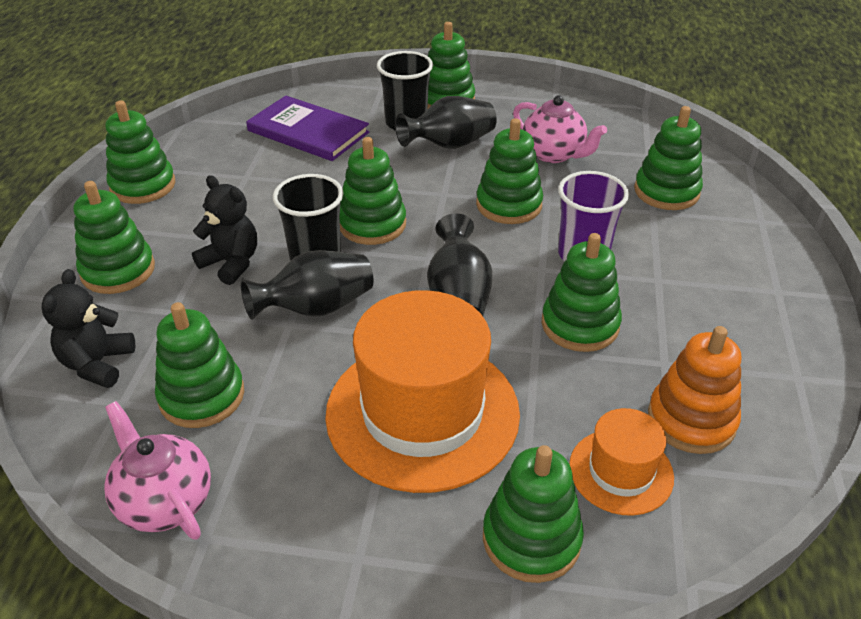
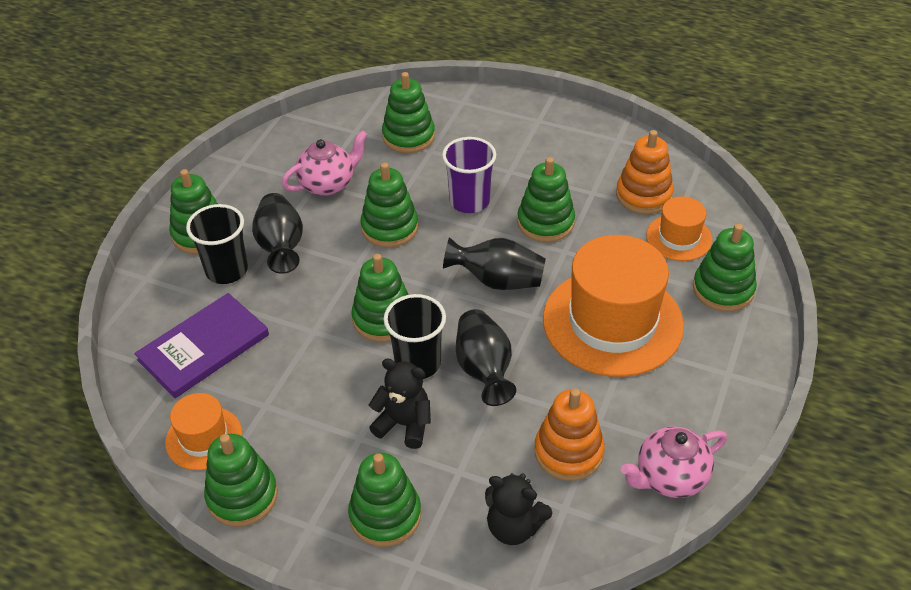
camera: 75 degrees left, 5 degrees up
green stacking toy [155,302,244,428] -> orange stacking toy [535,388,605,481]
black teddy bear [192,175,257,285] -> black teddy bear turned 60 degrees clockwise [369,358,431,449]
none -> orange hat [165,393,242,470]

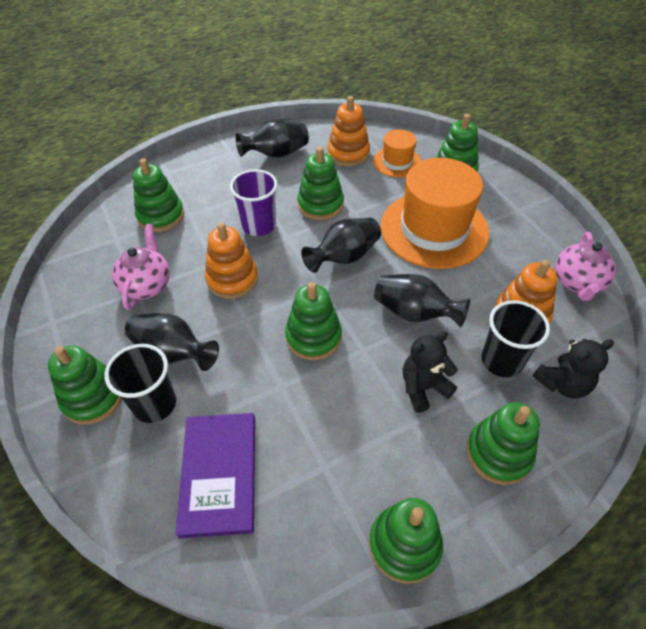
camera: 50 degrees left, 5 degrees up
orange hat [165,393,242,470] -> none
green stacking toy [360,162,419,247] -> orange stacking toy [205,222,258,299]
black cup [384,294,446,379] -> black cup moved to [481,300,550,377]
none -> black vase [236,120,309,158]

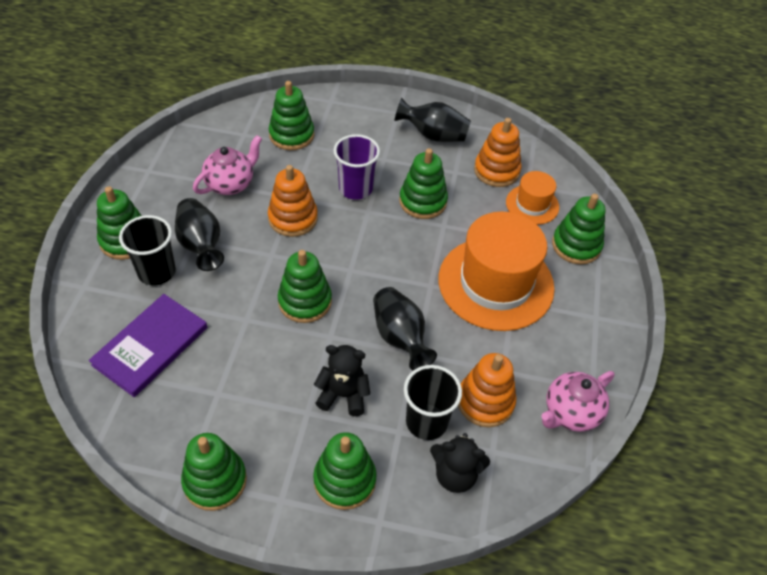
camera: 35 degrees right, 0 degrees up
black vase [301,218,381,273] -> none

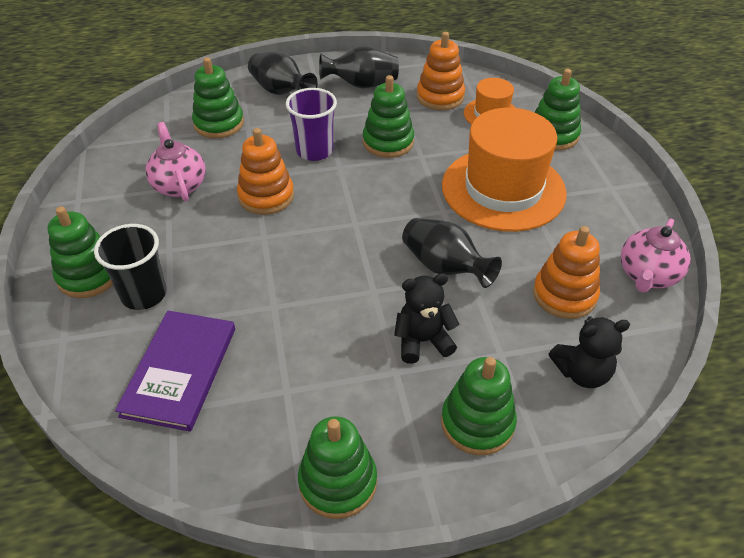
camera: 20 degrees left, 5 degrees down
black vase [175,198,224,271] -> black vase moved to [248,52,318,95]
pink teapot [193,135,262,195] -> pink teapot turned 45 degrees counterclockwise [145,122,206,202]
green stacking toy [278,250,332,323] -> none
black cup [404,365,462,440] -> none

